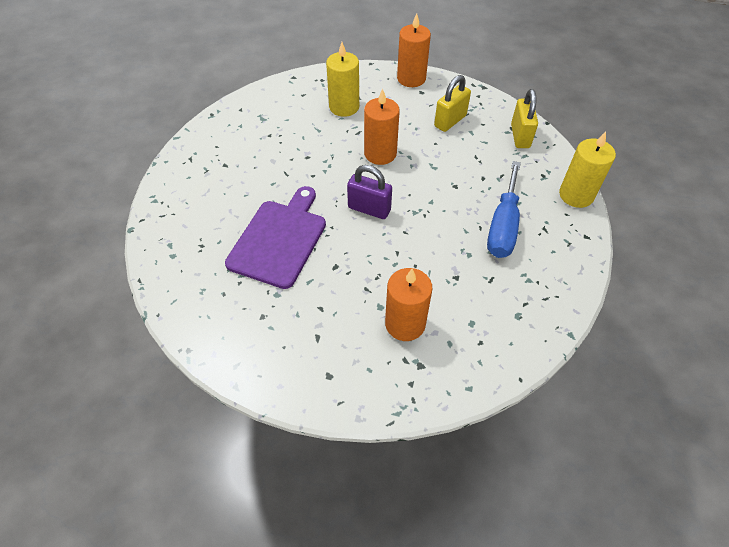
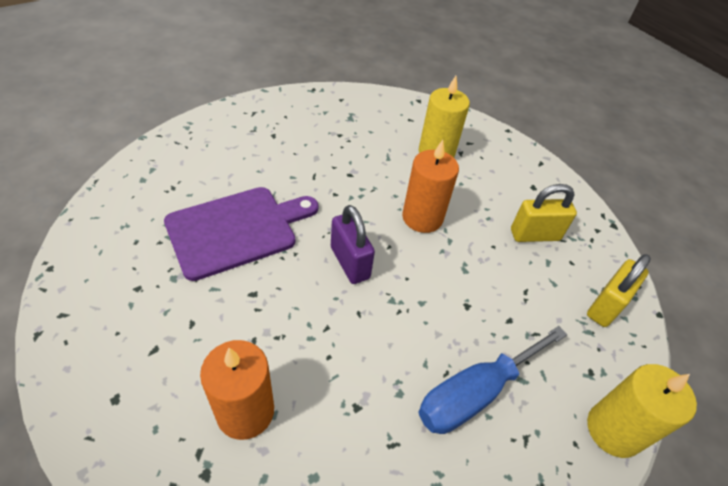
camera: 35 degrees right, 5 degrees down
orange candle [397,13,431,87] -> none

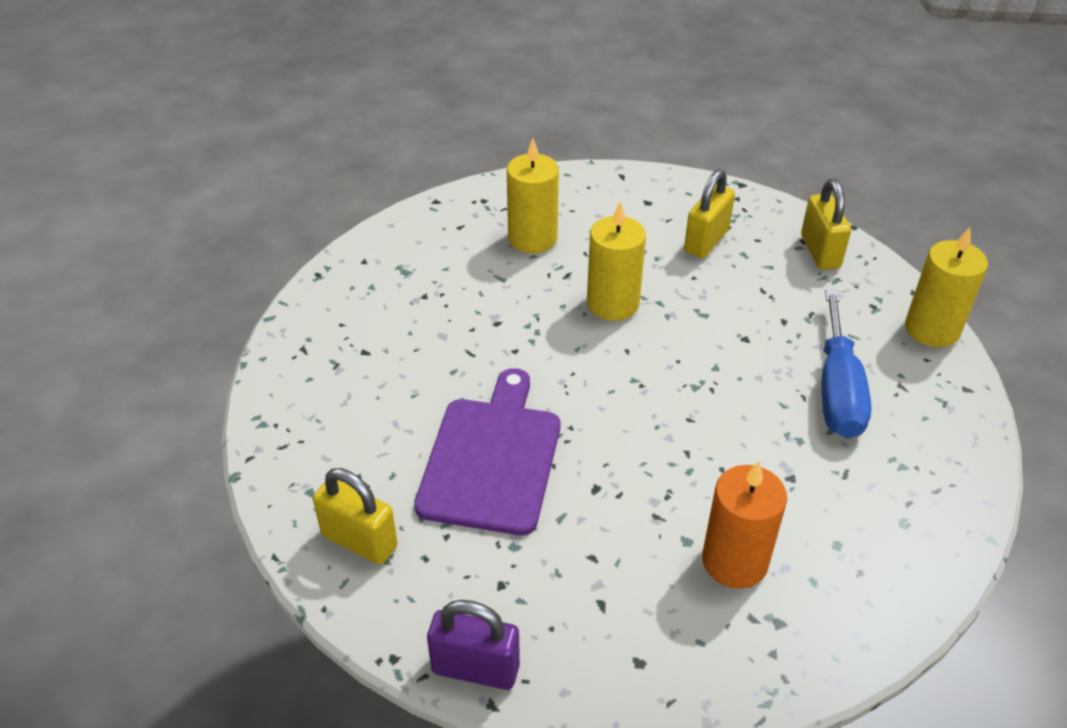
camera: 45 degrees left, 5 degrees down
purple padlock [331,205,375,284] -> purple padlock moved to [427,600,520,690]
orange candle [402,140,459,233] -> yellow candle [587,202,646,321]
none -> yellow padlock [313,468,398,565]

